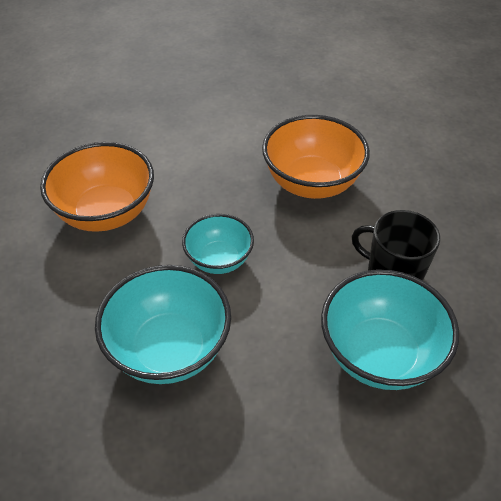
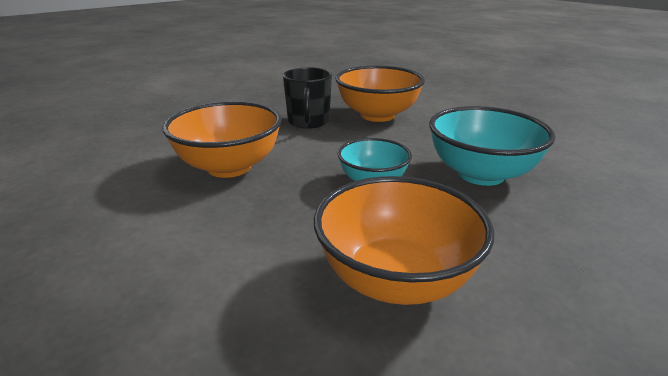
camera: 120 degrees left, 20 degrees down
turquoise bowl [321,269,459,390] -> orange bowl [335,66,425,122]

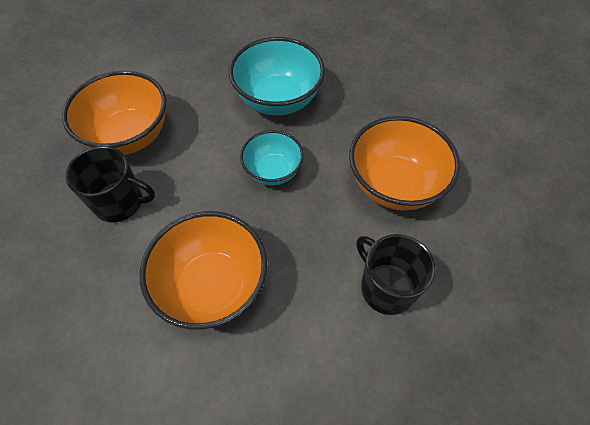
camera: 80 degrees left, 30 degrees up
none -> black mug [356,234,435,315]

